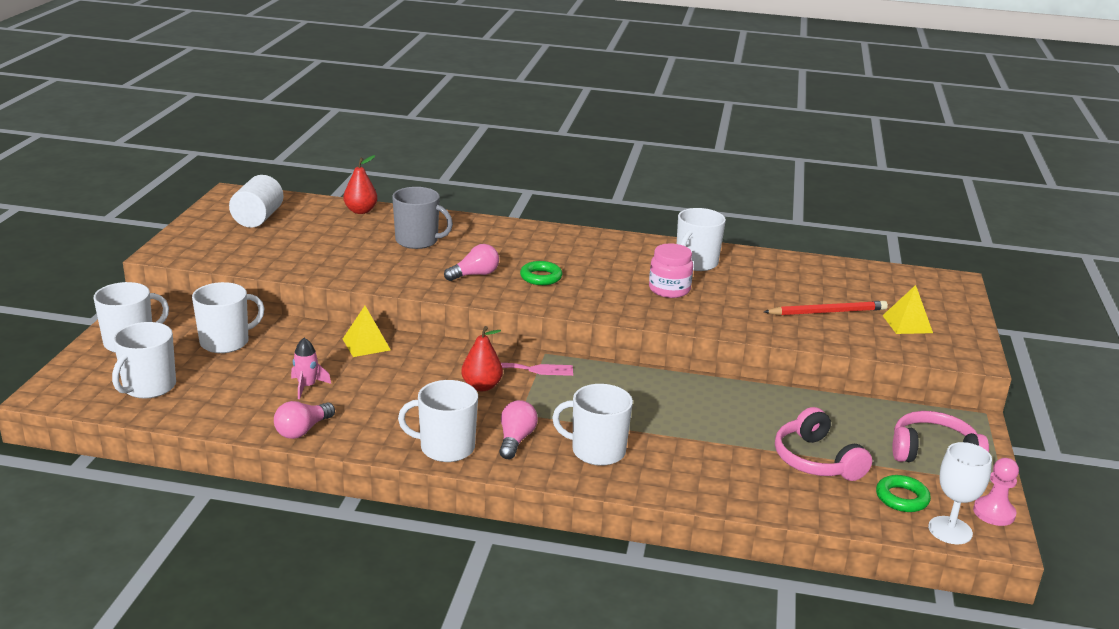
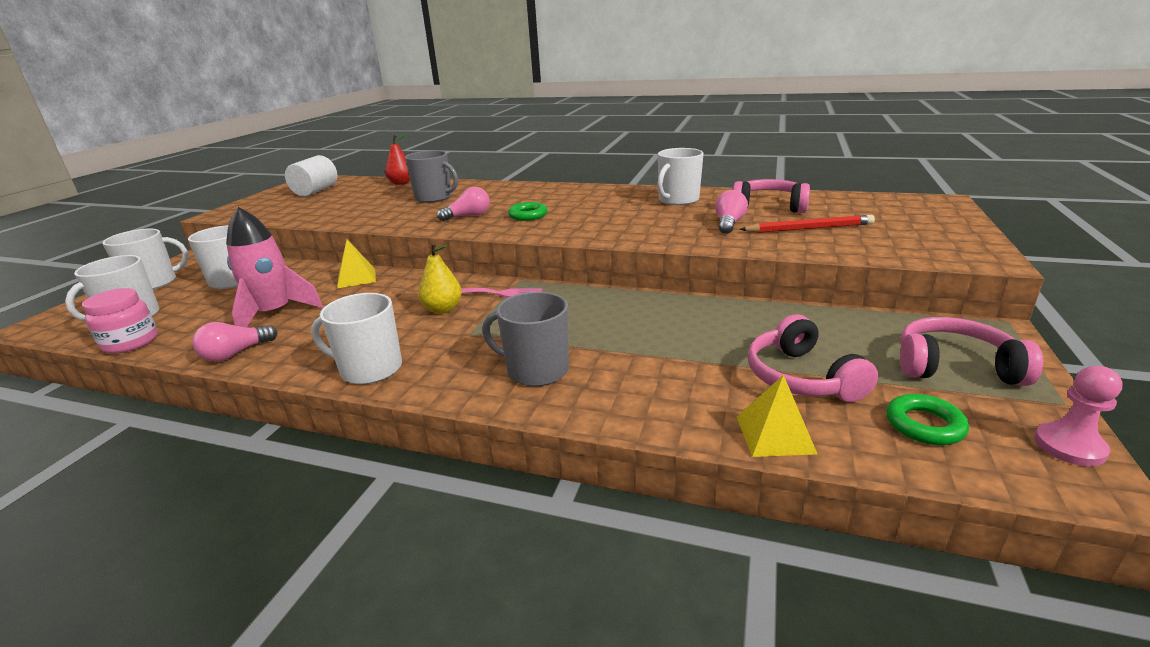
camera: 10 degrees right, 0 degrees up
pink rocket [291,338,331,399] -> pink rocket [226,207,323,328], size x1.97
red pear [461,326,503,391] -> yellow pear [418,243,462,314]
pink light bulb [499,400,538,459] -> pink light bulb moved to [715,190,748,234]
white mug [552,384,633,466] -> grey mug [483,292,569,386]
pink jar [649,243,693,298] -> pink jar moved to [82,288,158,354]
yellow pyramid [882,285,933,334] -> yellow pyramid moved to [737,375,817,457]
white goblet [928,442,992,544] -> none
none -> pink headphones [733,179,810,213]

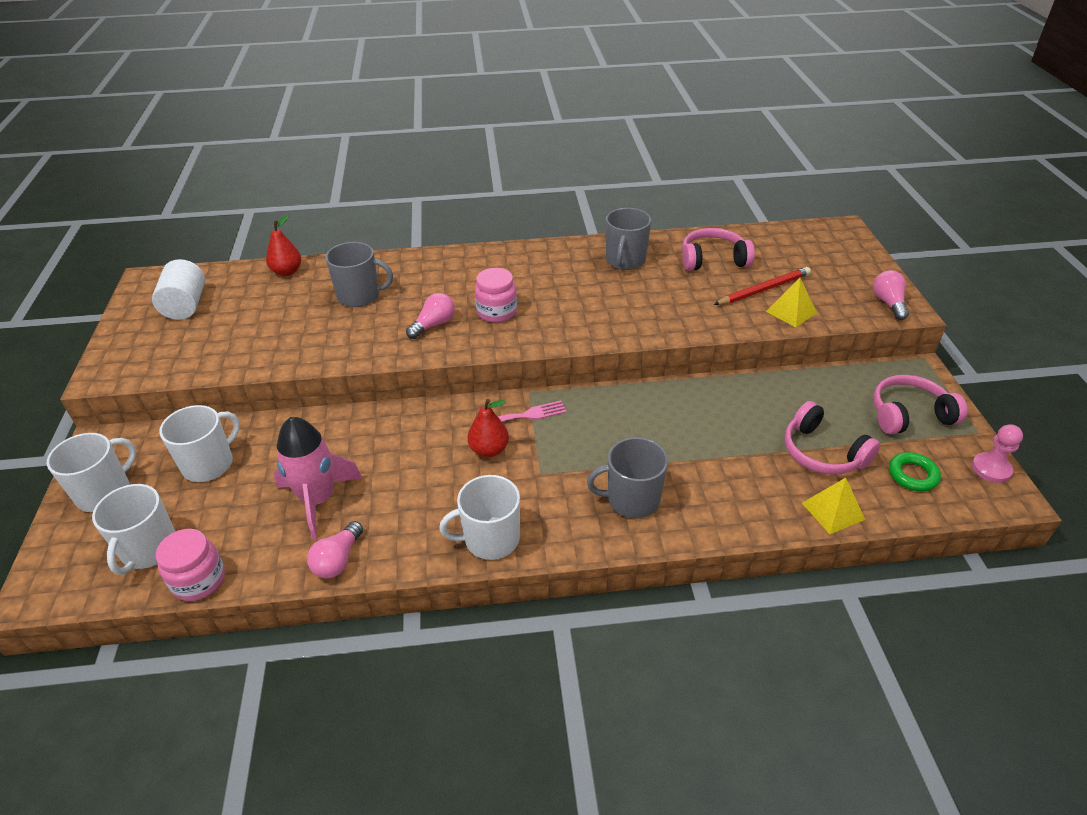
camera: 25 degrees left, 15 degrees up
yellow pyramid [337,239,376,288] -> yellow pyramid moved to [766,278,817,327]
yellow pear [418,243,462,314] -> red pear [468,399,509,457]
green ring [508,202,547,221] -> pink jar [475,268,517,323]
white mug [657,148,704,205] -> grey mug [606,208,651,270]
pink light bulb [715,190,748,234] -> pink light bulb moved to [873,270,909,320]

